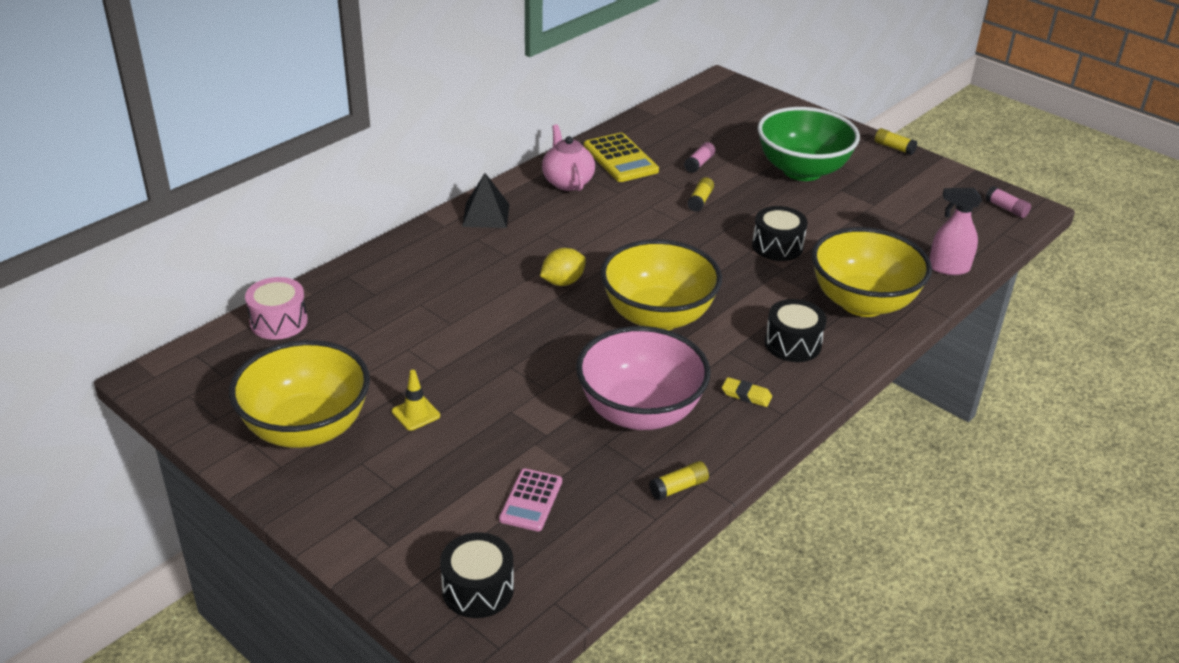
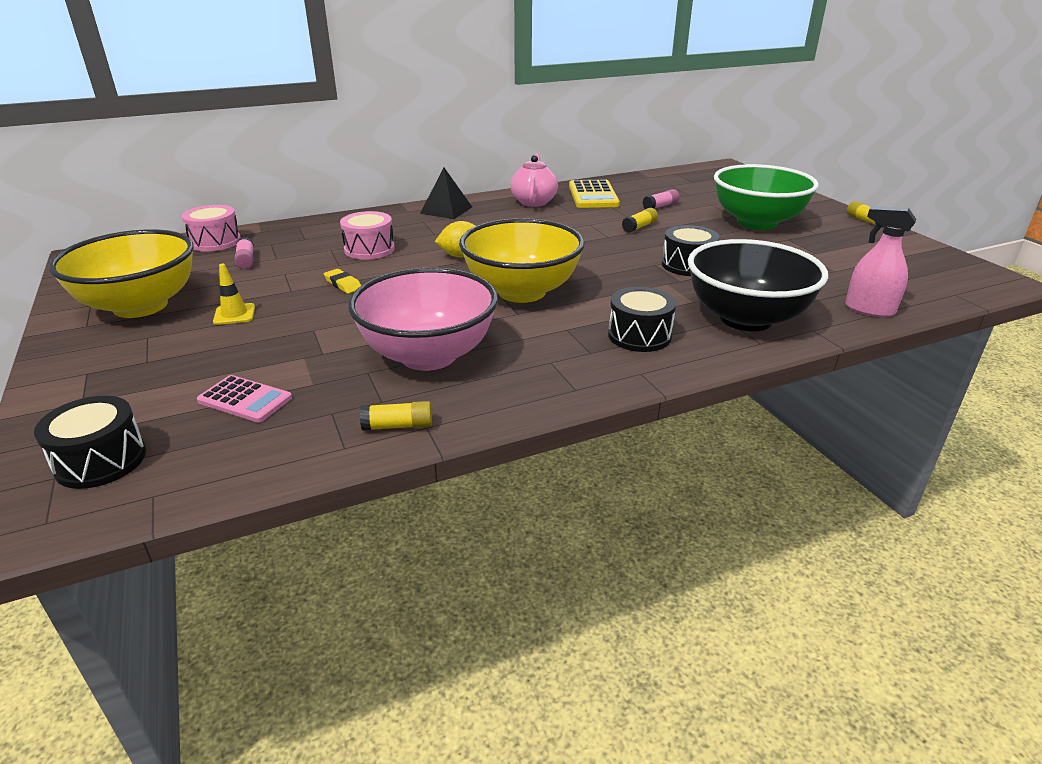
camera: 25 degrees right, 5 degrees down
pink calculator [499,468,562,532] -> pink calculator turned 105 degrees counterclockwise [197,375,292,422]
yellow eraser [722,377,772,407] -> yellow eraser moved to [324,269,361,294]
yellow bowl [812,227,932,317] -> black bowl [688,239,828,331]
pink glue stick [985,186,1031,218] -> pink glue stick moved to [234,237,254,269]
none -> pink drum [340,211,395,260]

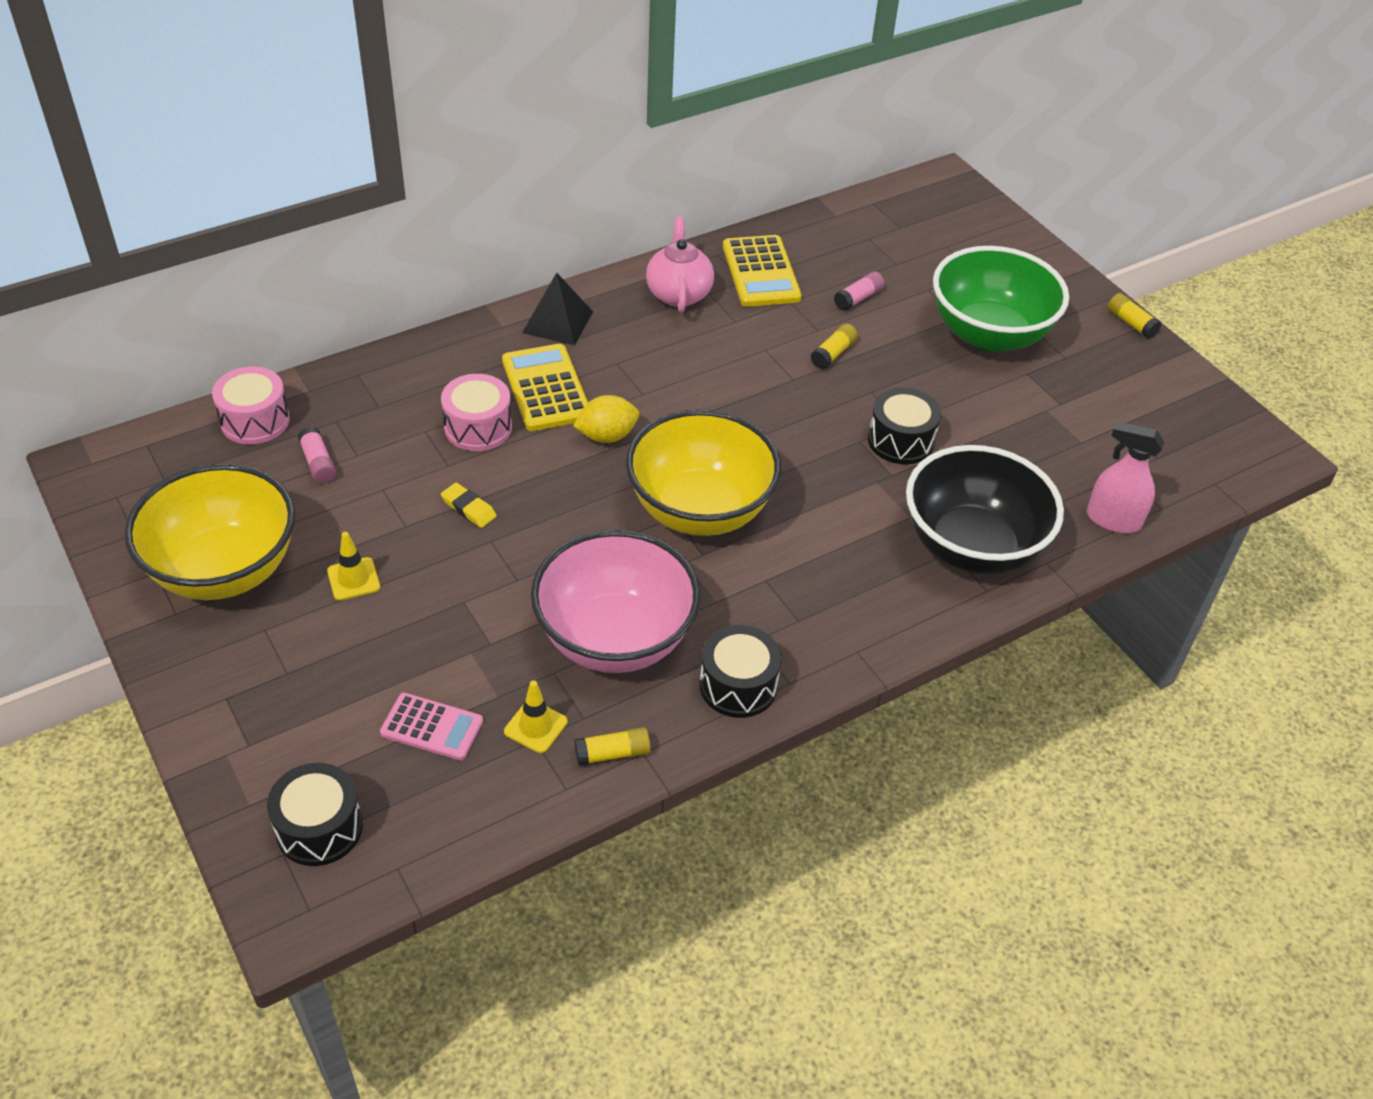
camera: 10 degrees left, 15 degrees up
black drum [608,287,676,352] -> black drum moved to [700,625,782,718]
none -> yellow calculator [502,344,588,431]
none -> yellow traffic cone [504,680,568,753]

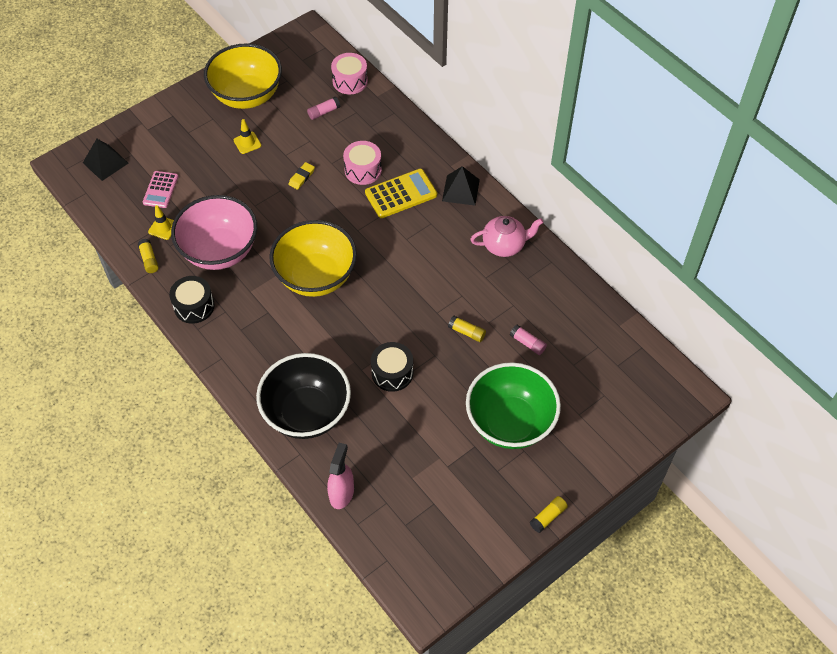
camera: 85 degrees right, 10 degrees up
black drum [267,763,363,866] -> black pyramid [83,139,128,181]
yellow lemon [573,395,639,443] -> none
yellow calculator [723,235,802,307] -> none

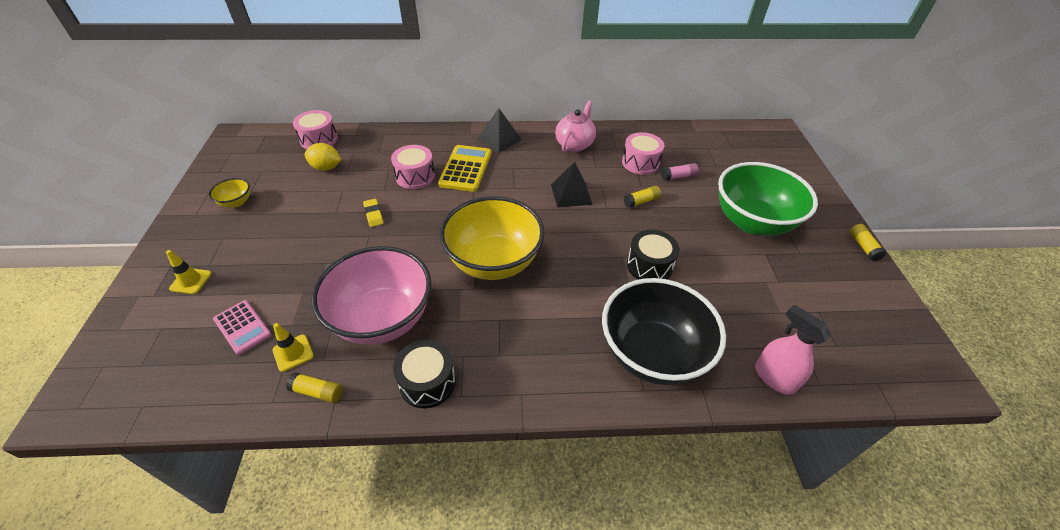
camera: 55 degrees left, 10 degrees down
black pyramid [83,139,128,181] -> black pyramid moved to [551,162,593,208]
yellow bowl [204,44,282,109] -> yellow bowl [209,178,250,208], size x0.41
yellow traffic cone [234,119,262,154] -> yellow traffic cone moved to [166,250,212,294]
pink glue stick [307,96,340,120] -> yellow lemon [305,143,341,171]
none -> pink drum [622,132,664,175]

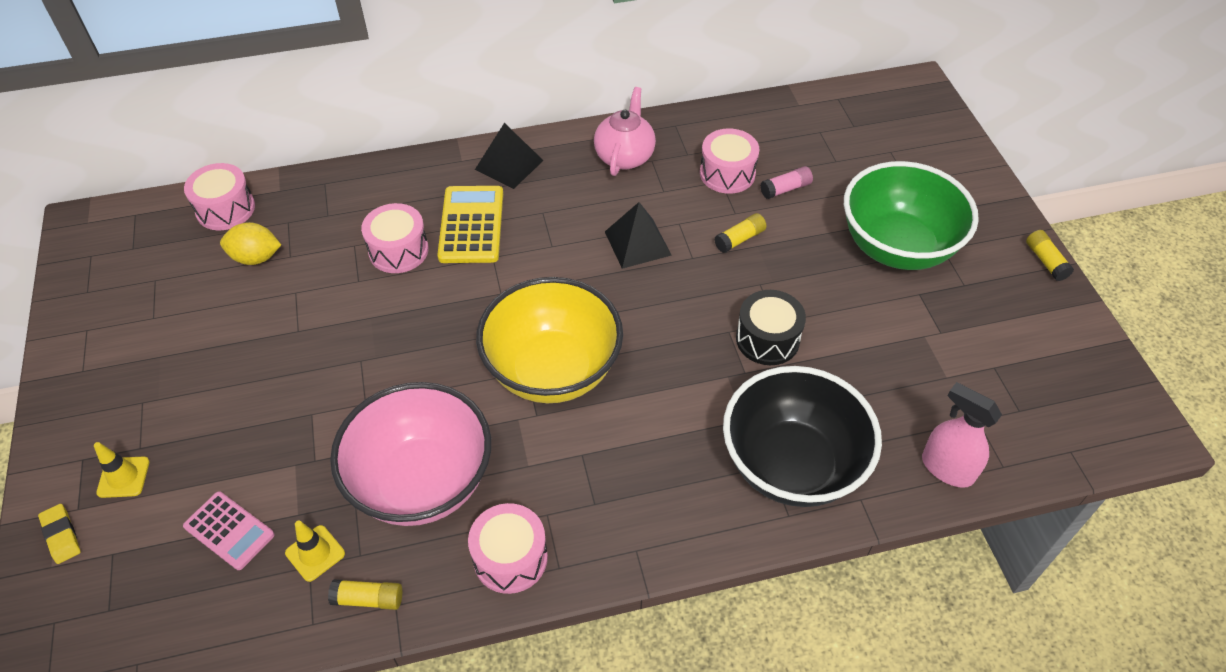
camera: 10 degrees left, 5 degrees up
yellow bowl [209,178,250,208] -> none
yellow eraser [363,199,384,227] -> yellow eraser moved to [38,504,81,564]
black drum [393,340,456,408] -> pink drum [468,503,548,594]

